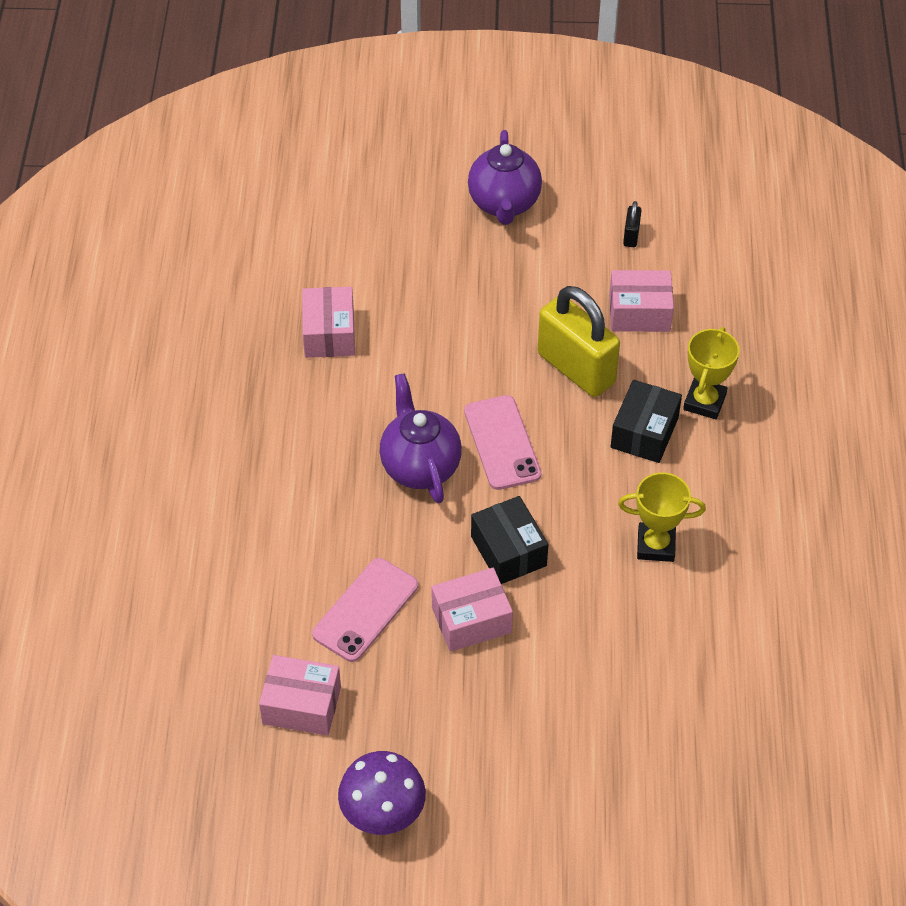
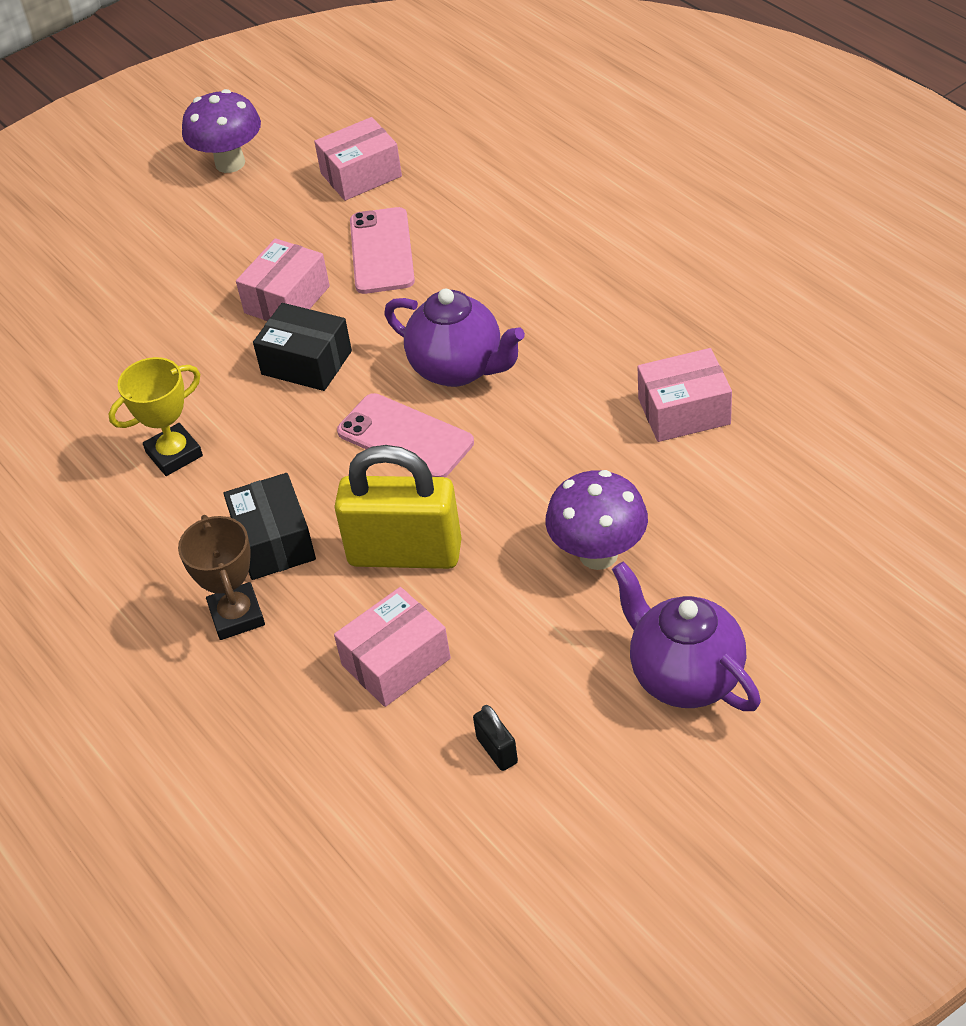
camera: 145 degrees right, 5 degrees down
pink box [302,287,355,358] -> pink box turned 60 degrees counterclockwise [637,348,732,442]
yellow trophy [683,327,740,419] -> brown trophy [178,515,265,640]
none -> purple mushroom [545,470,648,570]

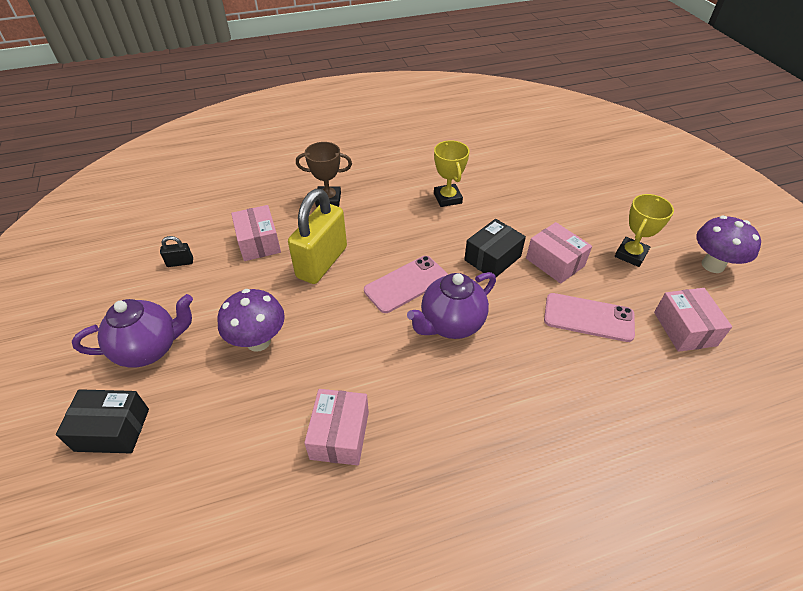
camera: 105 degrees right, 0 degrees up
black box [224,473,316,580] -> black box moved to [56,389,149,453]
none -> yellow trophy [615,194,674,267]

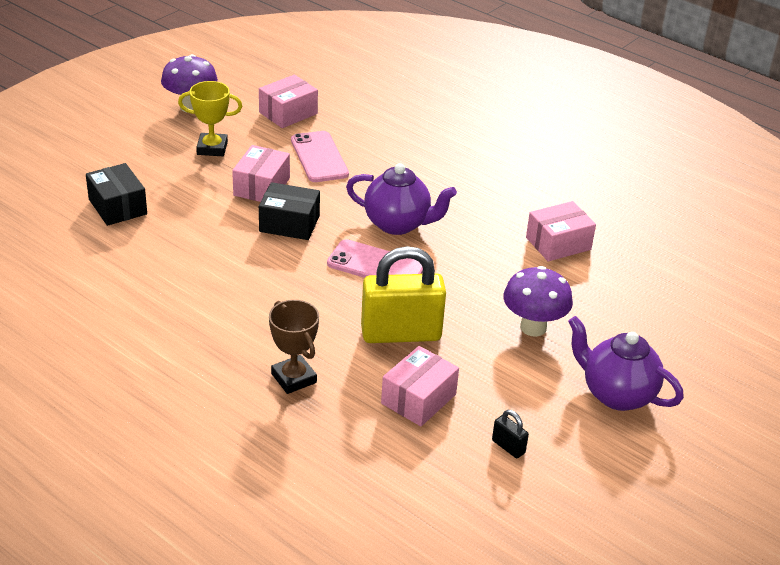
camera: 125 degrees left, 10 degrees down
black box [56,389,149,453] -> black box moved to [86,163,147,226]
yellow trophy [434,140,469,207] -> none

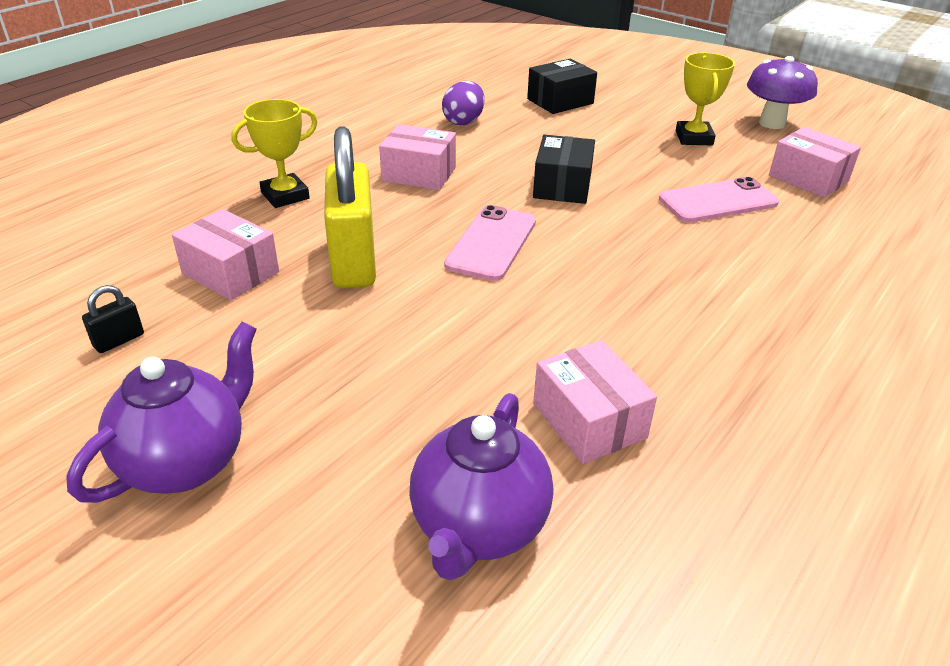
camera: 90 degrees right, 0 degrees up
pink box [232,145,290,202] -> pink box moved to [379,124,456,190]
brown trophy [269,300,319,394] -> yellow trophy [231,99,317,208]
purple teapot [346,163,457,235] -> purple teapot moved to [409,393,553,580]
purple mushroom [503,266,573,337] -> none
none -> purple egg [442,81,485,125]

